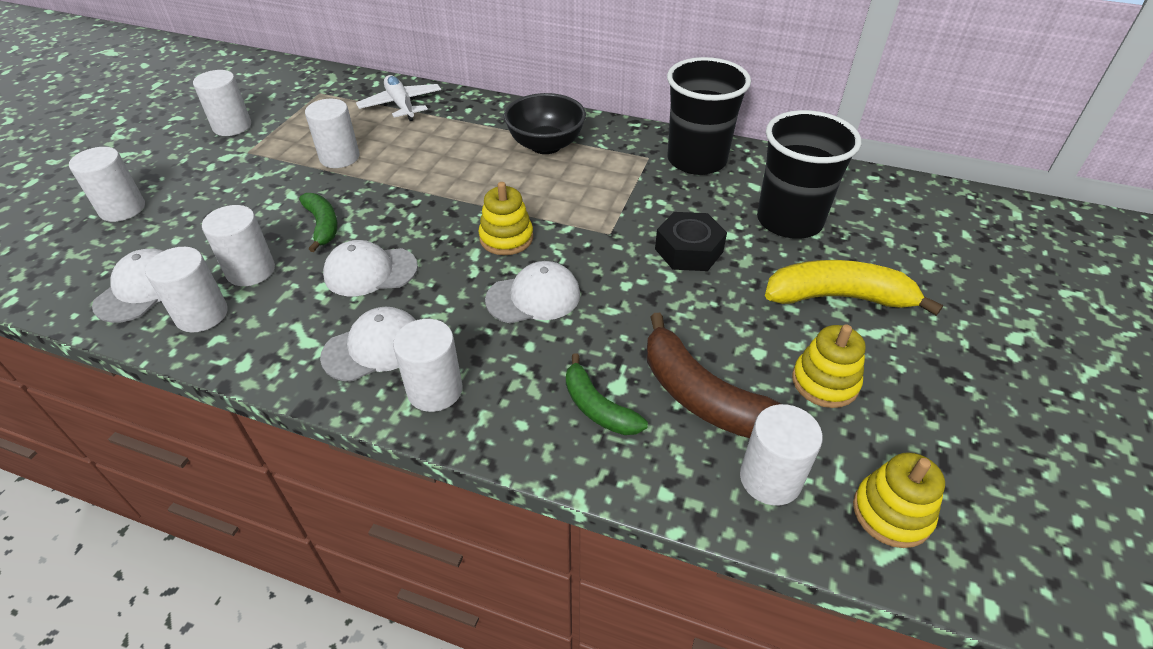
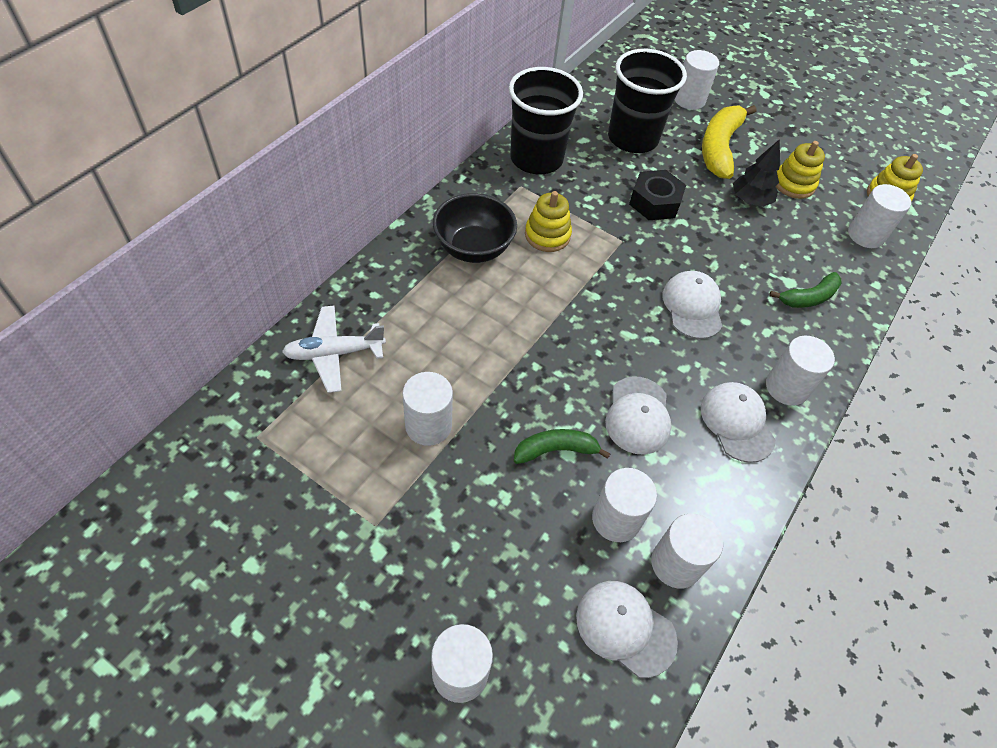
camera: 80 degrees left, 10 degrees up
white cylinder [193,70,251,136] -> white cylinder moved to [675,50,719,110]
yellow stacking toy [479,182,533,255] -> yellow stacking toy moved to [525,191,572,252]
brown banana [647,313,781,438] -> none
none -> black tree [733,139,780,207]

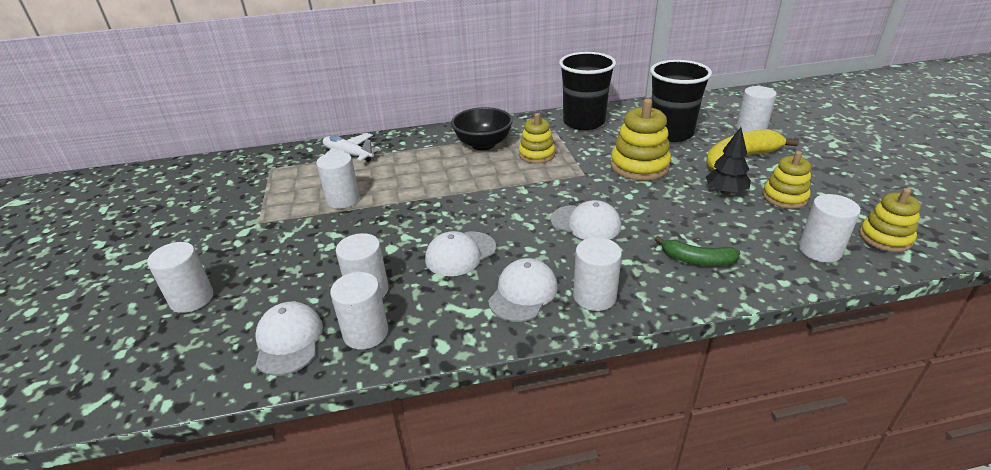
camera: 50 degrees right, 20 degrees down
green banana [514,429,611,464] -> none
black nut [629,170,686,220] -> yellow stacking toy [610,99,671,181]
white cap [662,271,722,339] -> white cap turned 75 degrees clockwise [550,200,621,240]

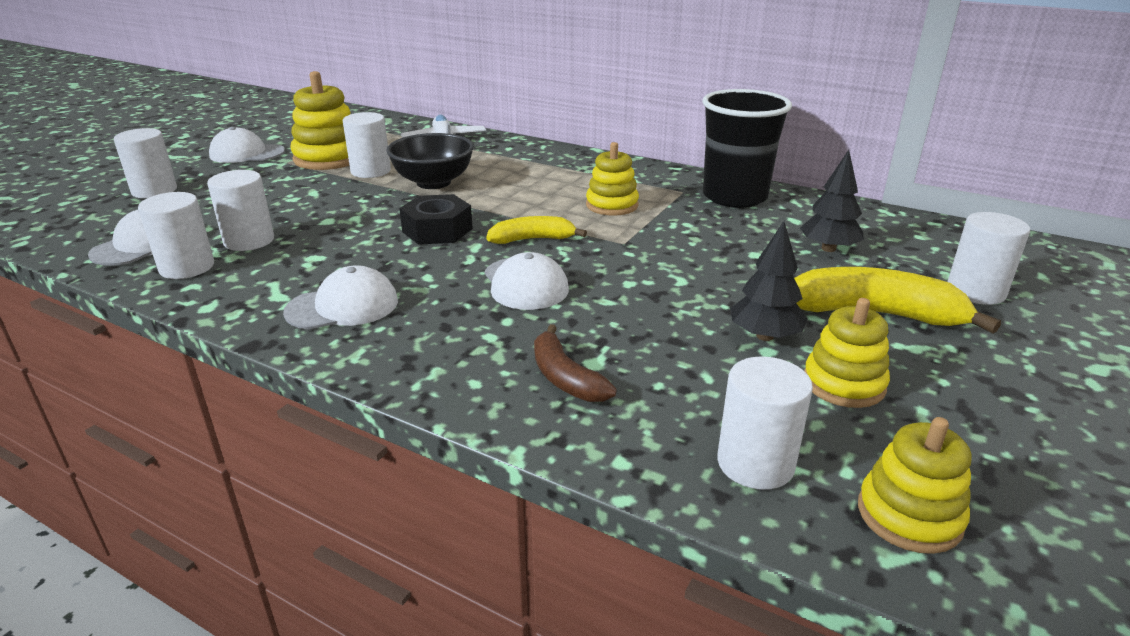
camera: 40 degrees right, 5 degrees down
white cap [425,231,496,276] -> white cap moved to [209,127,285,163]
black bowl [451,107,513,150] -> black bowl moved to [386,133,474,189]
white cylinder [573,237,622,311] -> none
yellow stacking toy [610,99,671,181] -> yellow stacking toy moved to [290,71,351,170]
black cup [650,60,712,142] -> black tree [800,150,864,252]
green banana [655,236,741,266] -> brown banana [534,324,617,402]
none -> black nut [399,194,473,245]
none -> yellow banana [486,216,587,244]

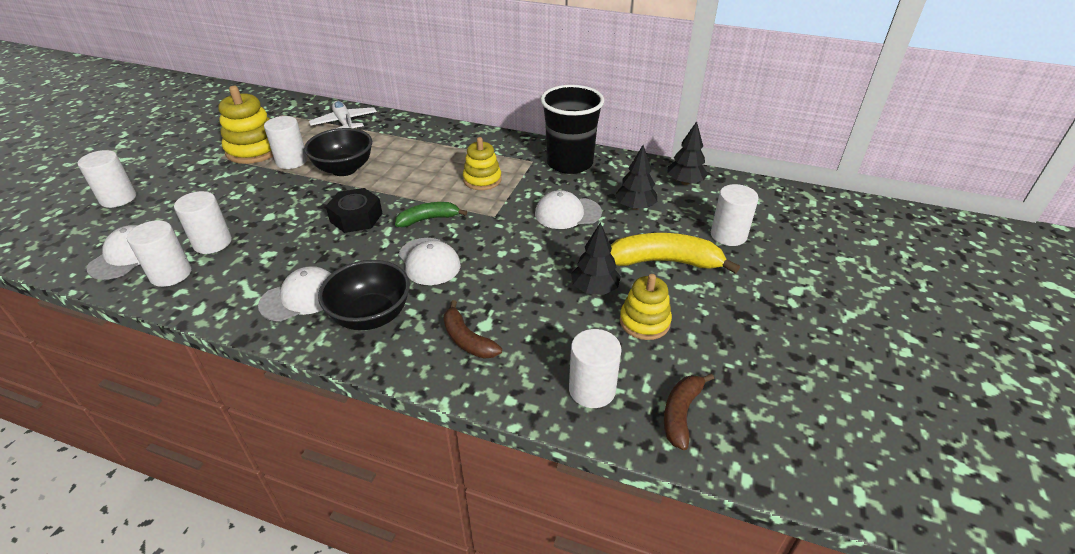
camera: 10 degrees left, 10 degrees up
white cap [209,127,285,163] -> white cap moved to [535,190,602,229]
yellow banana [486,216,587,244] -> green banana [395,202,467,227]
yellow stacking toy [858,417,972,554] -> brown banana [664,373,714,450]
none -> black bowl [318,260,410,330]
none -> black tree [667,121,708,185]

